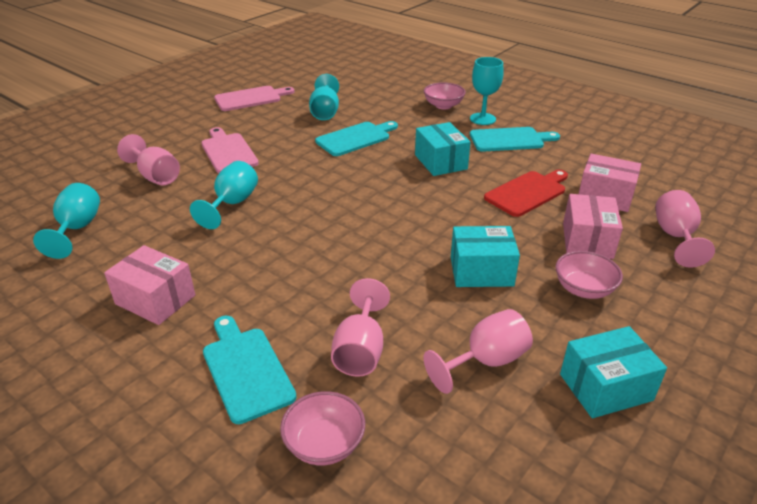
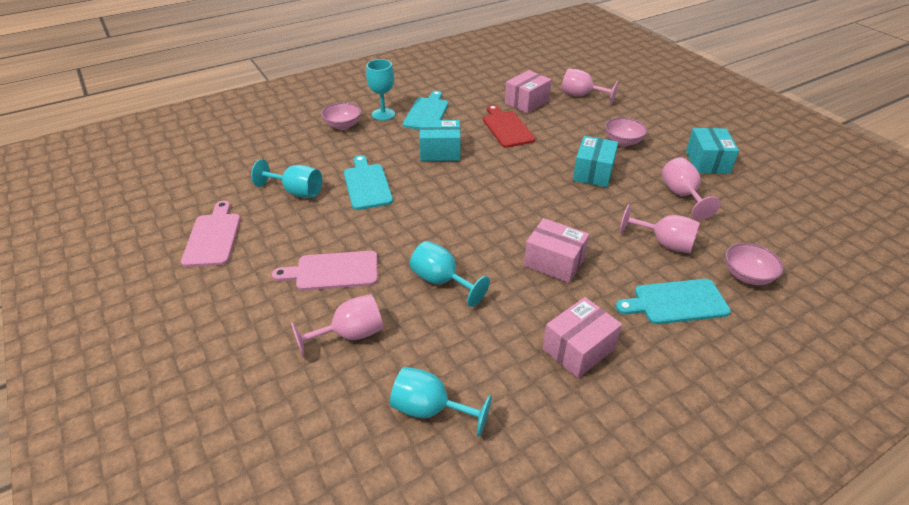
camera: 70 degrees left, 5 degrees up
pink box [563,194,623,259] -> pink box moved to [524,218,589,283]

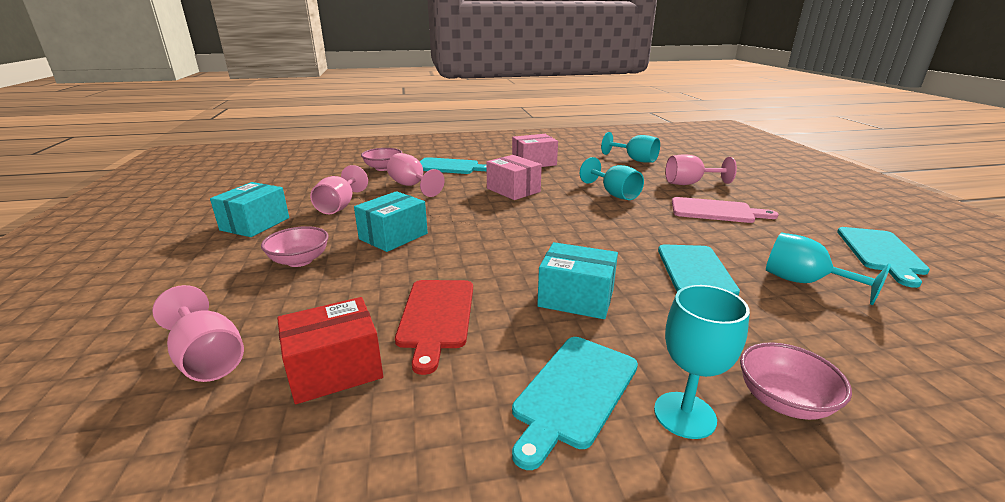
camera: 160 degrees left, 15 degrees down
pink cutting board [181,201,241,267] -> turquoise cutting board [837,227,930,288]
pink box [505,70,552,113] -> red box [277,297,383,404]

